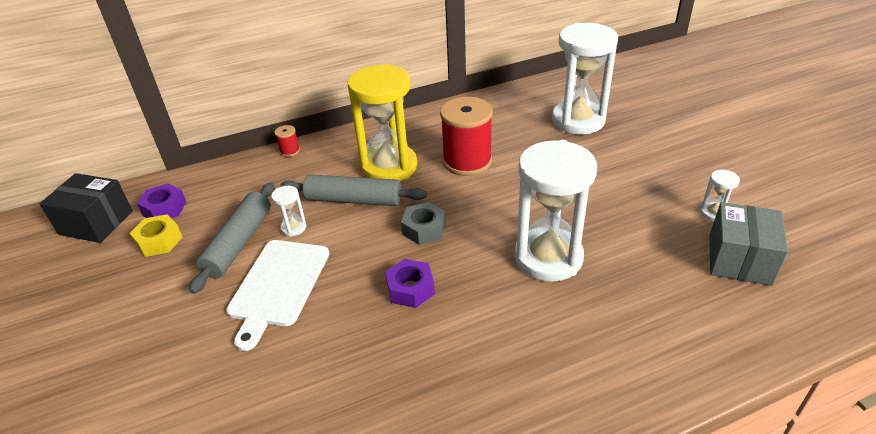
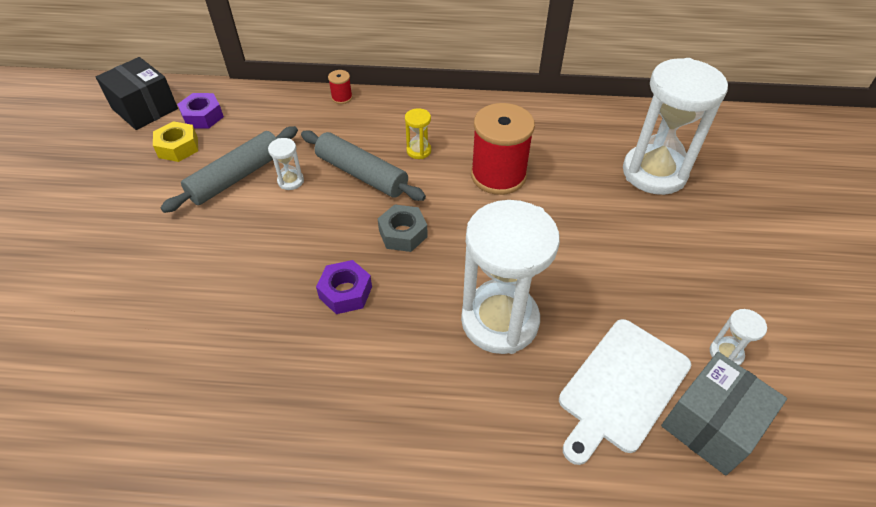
camera: 25 degrees right, 10 degrees up
white cutting board [226,240,329,351] -> white cutting board moved to [559,319,691,465]
yellow hourglass [348,64,417,181] -> yellow hourglass [405,108,431,159], size x0.41

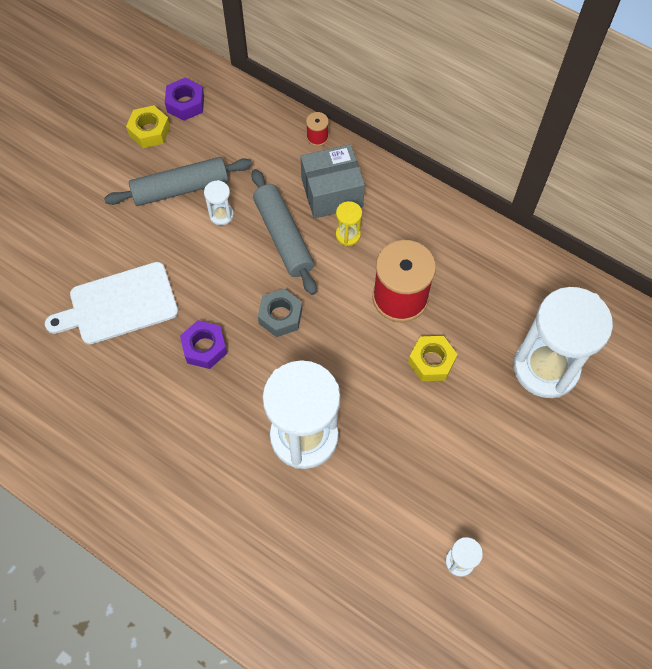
camera: 30 degrees right, 15 degrees up
black box [96,57,178,130] -> none
white cutting board [559,319,691,465] -> white cutting board moved to [45,262,178,344]
grey box [661,352,787,476] -> grey box moved to [300,144,365,219]
none -> yellow nut [408,336,457,381]

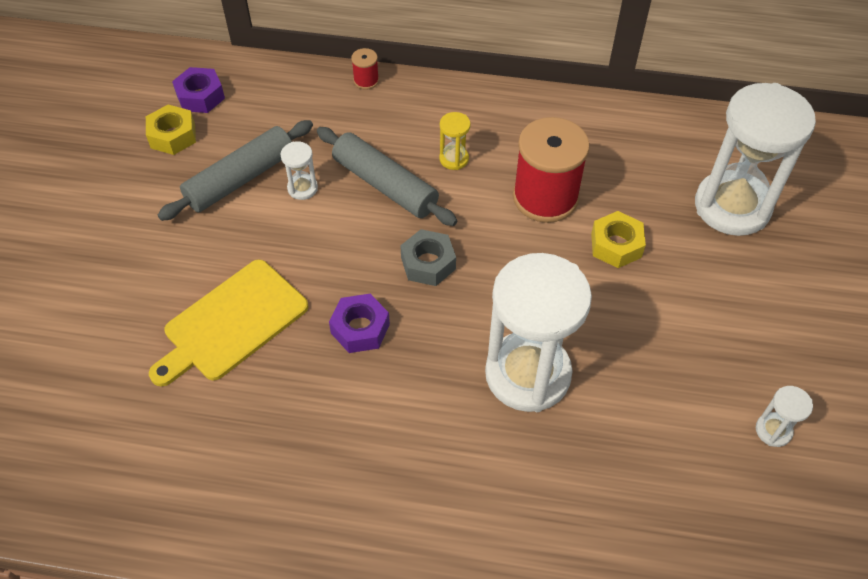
camera: 25 degrees left, 10 degrees down
white cutting board [45,262,178,344] -> yellow cutting board [149,260,308,387]
grey box [300,144,365,219] -> none

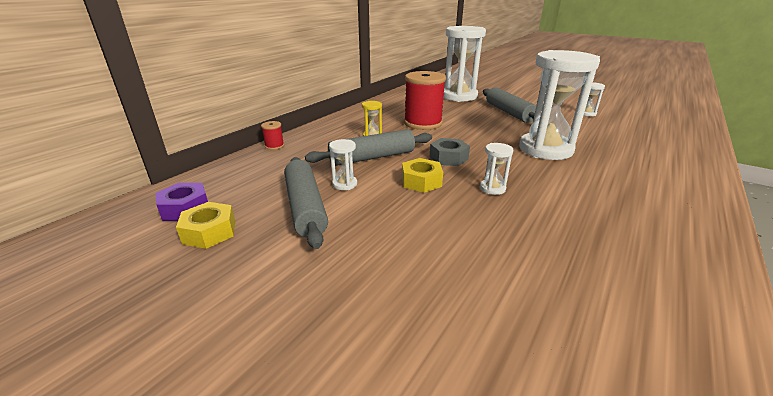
camera: 65 degrees left, 25 degrees down
yellow cutting board [149,260,308,387] -> none
purple nut [329,294,390,353] -> white hourglass [480,143,513,195]
yellow nut [591,211,646,268] -> yellow nut moved to [402,158,443,193]
none -> grey rolling pin [483,87,536,123]

